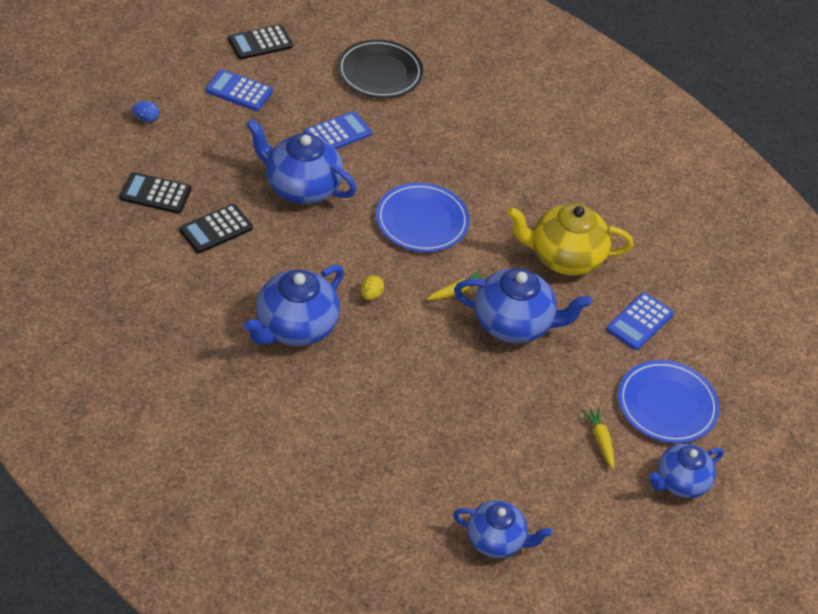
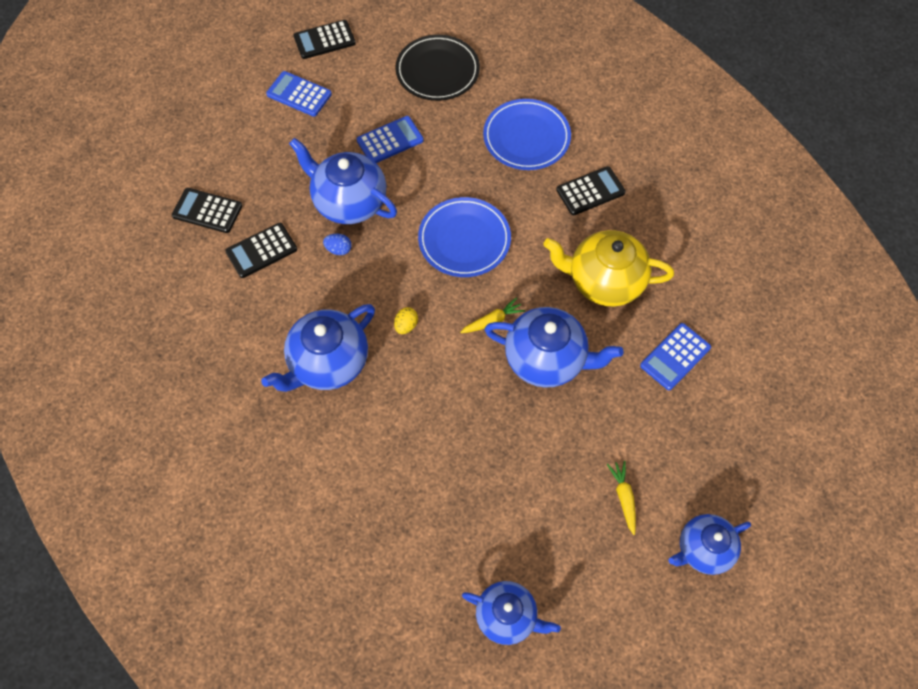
camera: 10 degrees right, 15 degrees up
blue egg [132,101,160,122] -> blue egg moved to [323,234,352,255]
blue plate [618,360,719,443] -> blue plate moved to [483,99,571,170]
none -> black calculator [556,166,626,215]

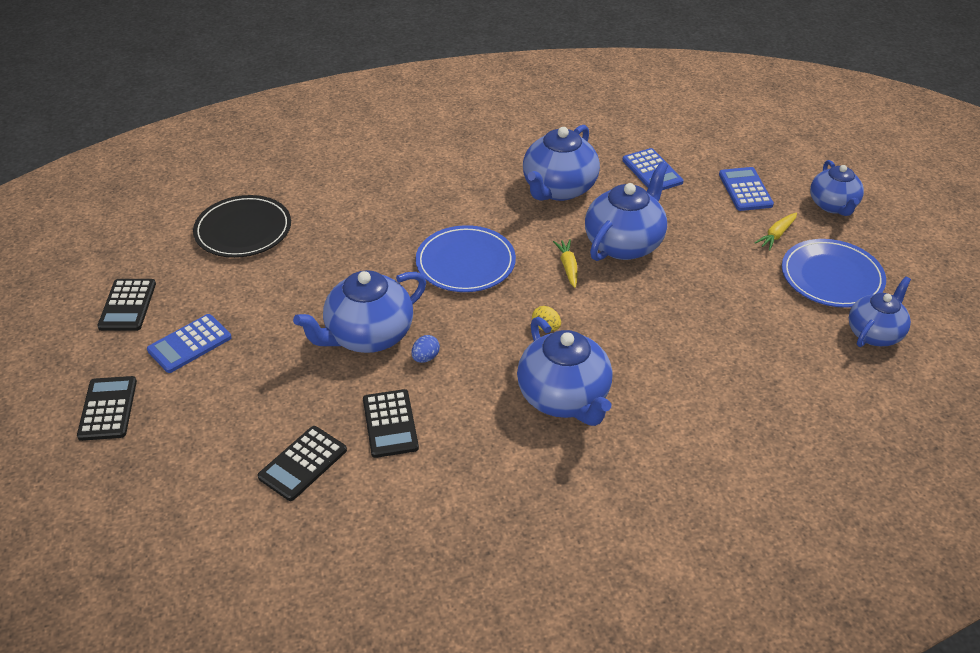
camera: 70 degrees left, 20 degrees down
blue calculator [357,116,424,163] -> blue calculator moved to [719,167,774,211]
blue plate [483,99,571,170] -> blue plate moved to [782,239,886,308]
yellow teapot [543,230,674,307] -> blue teapot [523,125,600,201]
black calculator [556,166,626,215] -> black calculator moved to [77,376,137,441]
yellow carrot [607,461,636,535] -> yellow carrot turned 60 degrees counterclockwise [754,213,797,250]

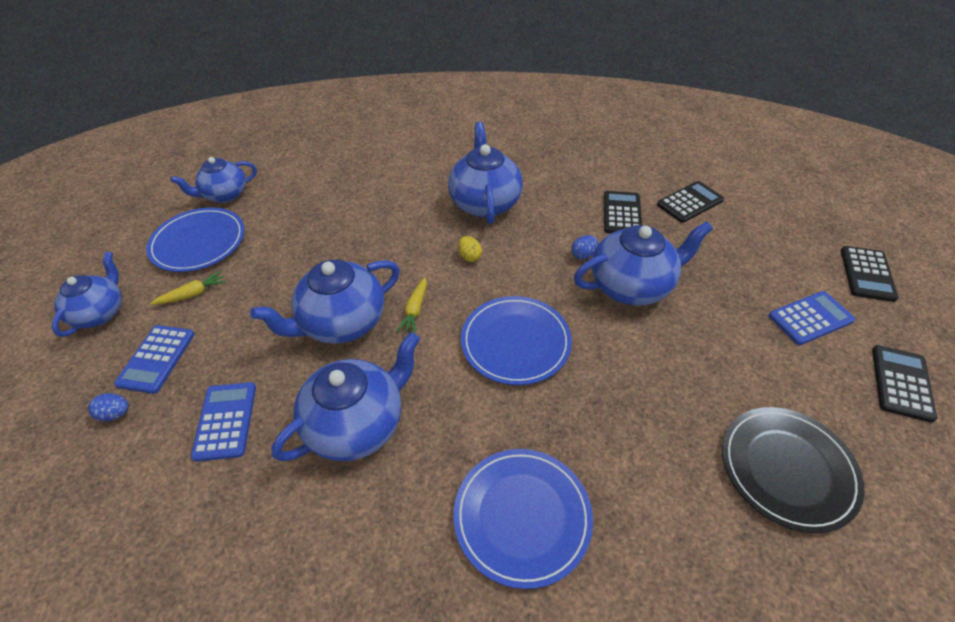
camera: 160 degrees left, 5 degrees up
none -> blue egg [88,393,129,421]
none -> blue plate [453,449,593,589]

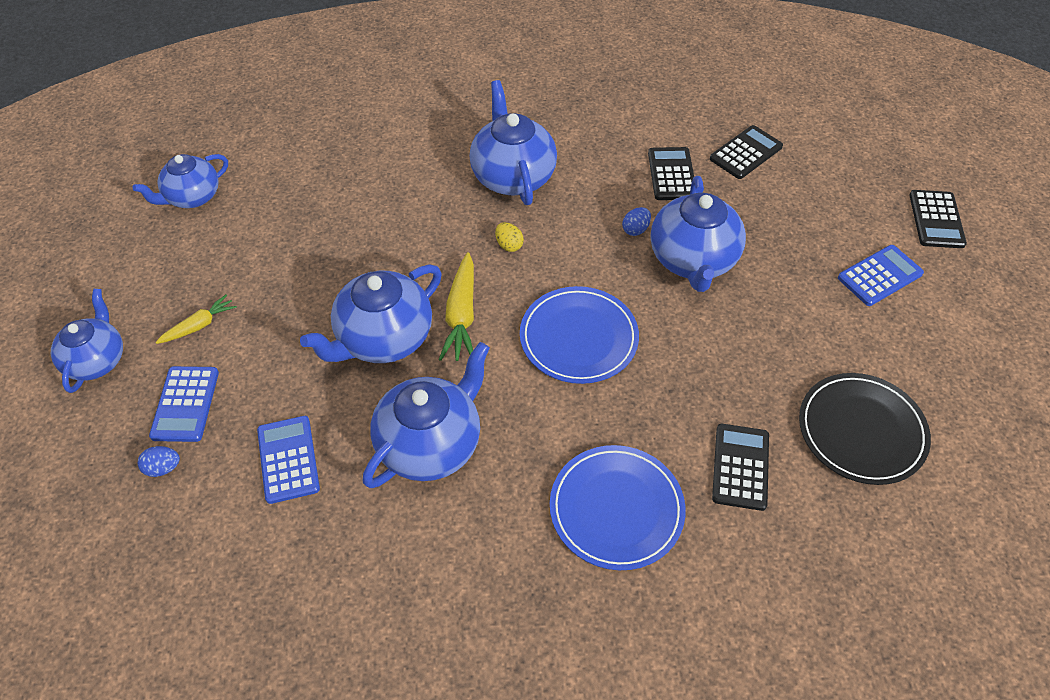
camera: 10 degrees left, 5 degrees up
blue plate [146,207,245,272] -> none
yellow carrot [396,278,427,334] -> yellow carrot [439,252,474,361], size x1.64
blue teapot [574,221,713,306] -> blue teapot turned 120 degrees clockwise [651,176,746,292]
black calculator [872,345,937,423] -> black calculator moved to [712,424,769,511]

